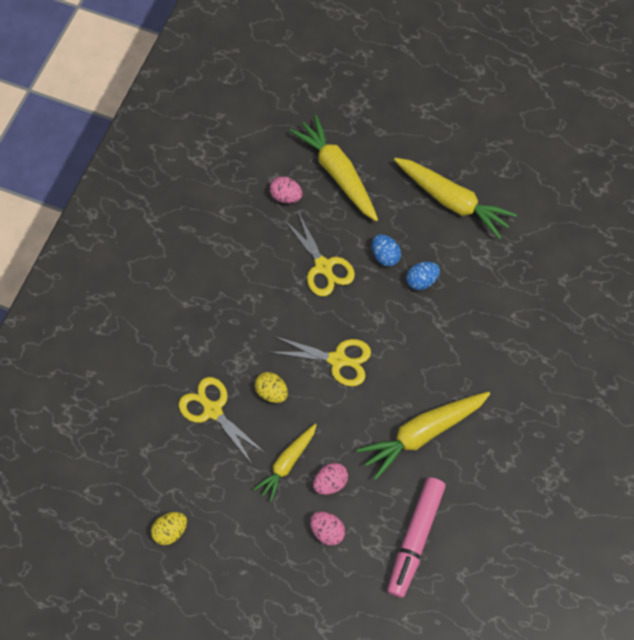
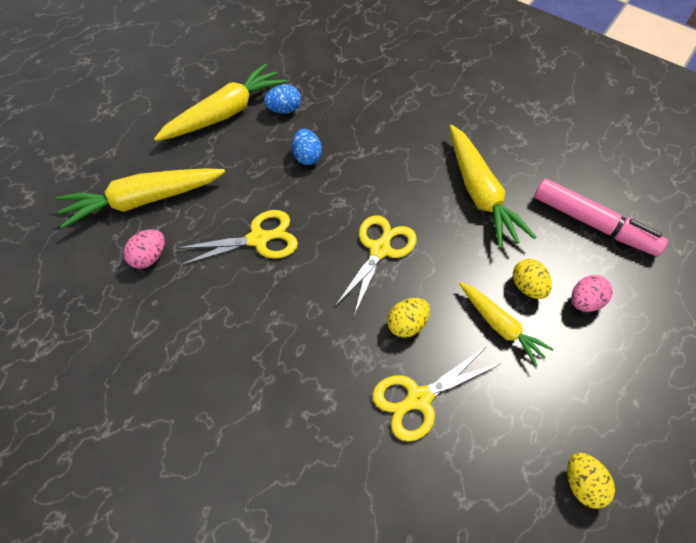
camera: 80 degrees left, 10 degrees down
pink egg [313,463,348,495] -> yellow egg [513,259,552,299]
blue egg [372,234,401,267] -> blue egg moved to [264,84,301,113]

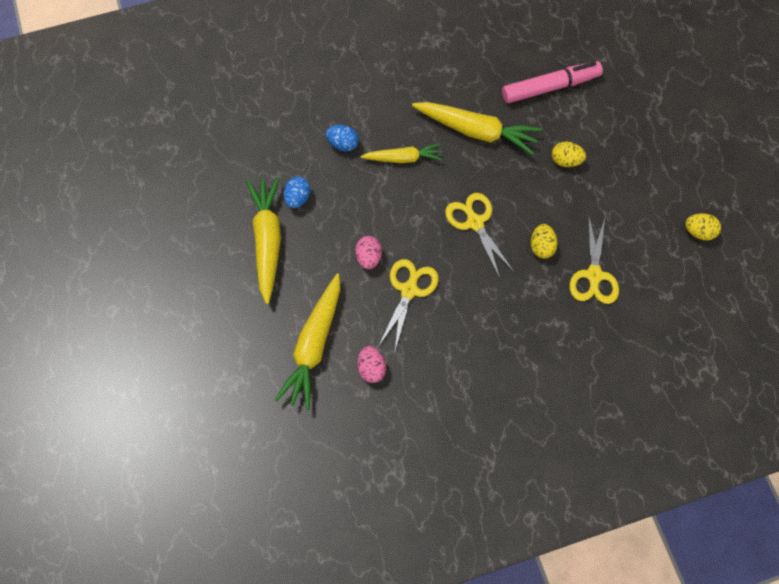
camera: 50 degrees left, 10 degrees up
blue egg [292,129,322,165] -> blue egg moved to [326,125,359,152]
yellow carrot [459,282,554,366] -> yellow carrot moved to [360,143,442,163]
pink egg [571,275,613,312] -> pink egg moved to [355,236,382,270]

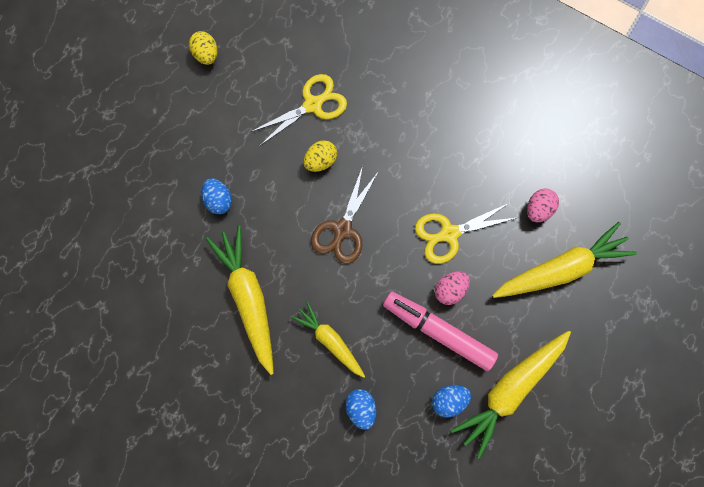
camera: 130 degrees left, 10 degrees up
yellow scissors [445,193,514,278] -> brown scissors [311,166,379,264]
pink marker [502,61,603,103] -> pink marker moved to [383,291,498,371]
yellow egg [552,142,586,167] -> blue egg [202,178,232,214]

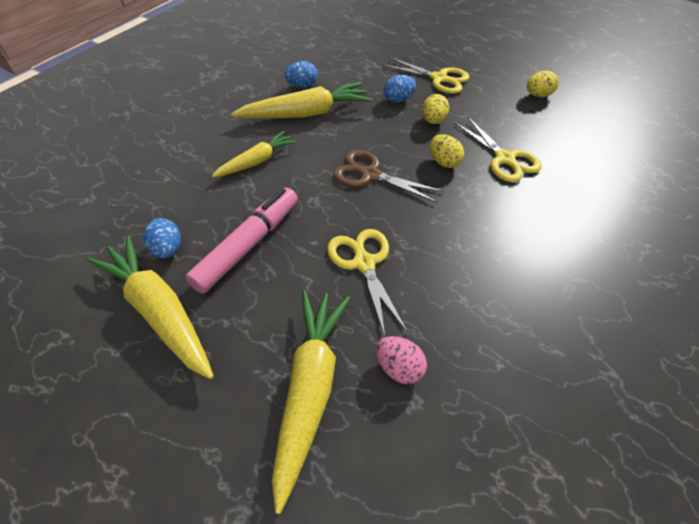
camera: 90 degrees right, 25 degrees down
blue egg [345,389,376,430] -> blue egg moved to [284,61,318,88]
pink egg [435,271,470,305] -> none
yellow carrot [492,222,637,298] -> yellow carrot turned 150 degrees counterclockwise [272,290,350,514]
none -> yellow scissors [382,57,470,94]
none -> yellow egg [422,94,449,124]

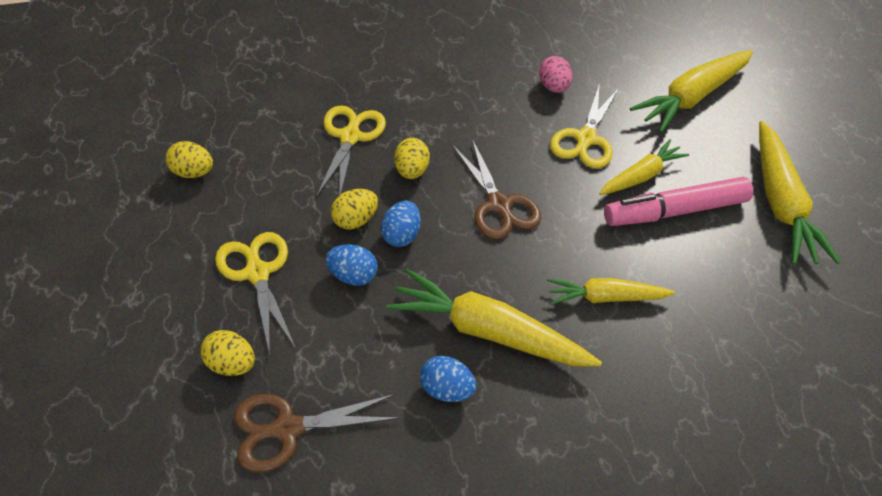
camera: 140 degrees left, 0 degrees up
blue egg [143,218,181,259] -> blue egg moved to [381,201,420,247]
pink egg [376,336,427,384] -> pink egg moved to [539,56,573,93]
none -> yellow egg [200,330,255,376]
none -> brown scissors [234,394,401,472]
none -> yellow carrot [599,139,689,195]

